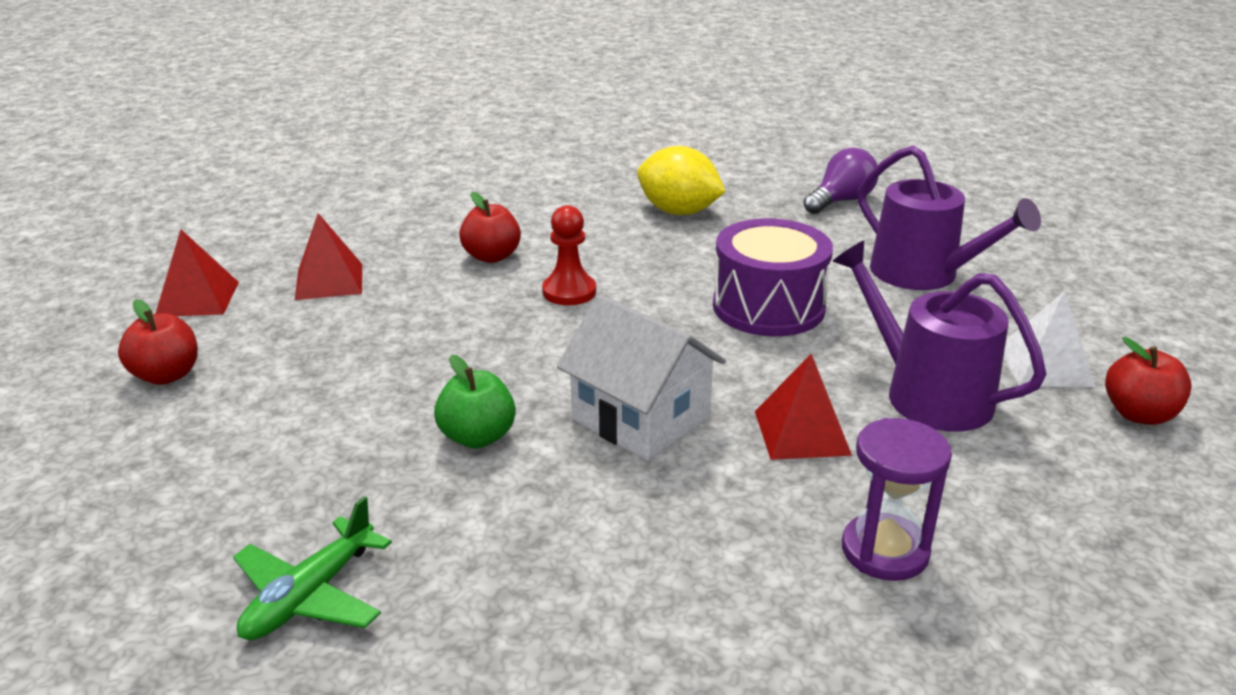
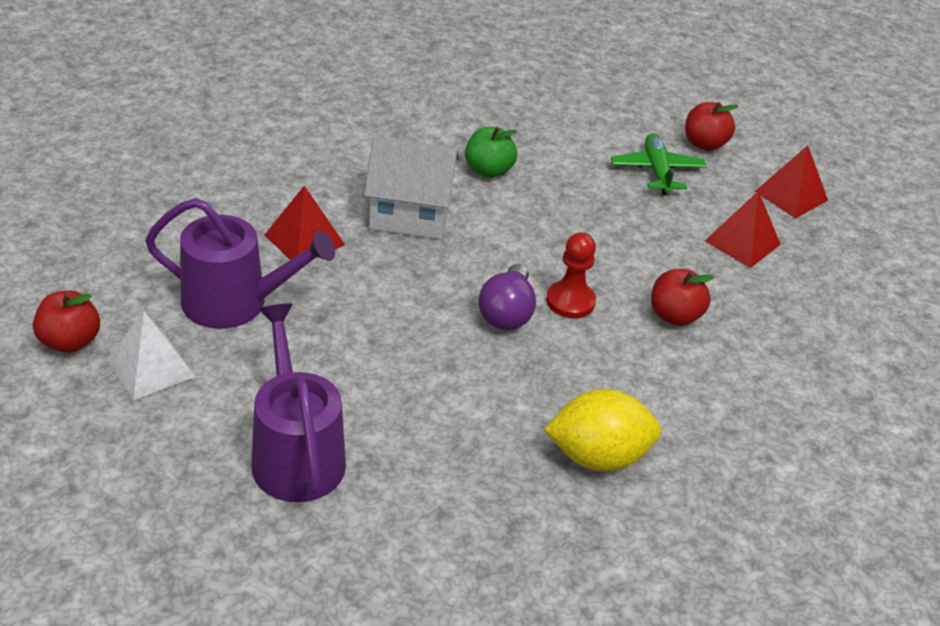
camera: 140 degrees right, 10 degrees up
green plane [233,496,392,640] -> green plane moved to [611,133,707,195]
purple drum [713,218,833,336] -> none
purple light bulb [803,148,878,214] -> purple light bulb moved to [478,264,536,330]
purple hourglass [842,418,952,581] -> none
purple watering can [858,145,1041,290] -> purple watering can turned 60 degrees clockwise [251,304,346,502]

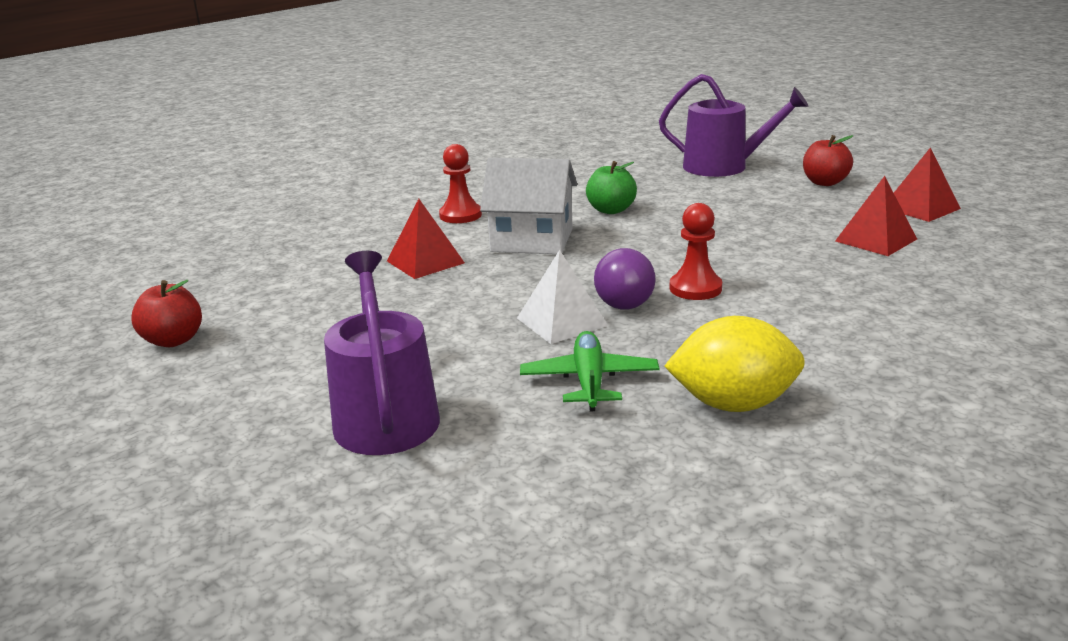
camera: 10 degrees right, 15 degrees down
white pyramid [107,312,195,401] -> white pyramid moved to [517,250,608,344]
purple watering can [145,198,335,329] -> purple watering can moved to [659,74,808,177]
green plane [611,133,707,195] -> green plane moved to [520,331,659,411]
red apple [651,269,714,326] -> none
none -> red pawn [439,144,482,223]

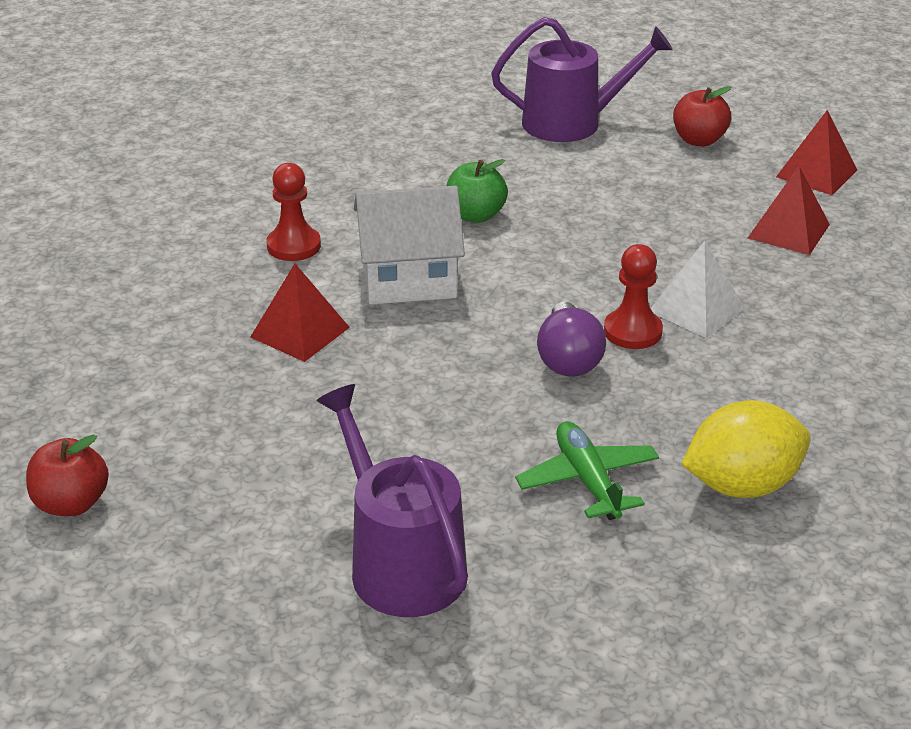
camera: 20 degrees left, 10 degrees up
white pyramid [517,250,608,344] -> white pyramid moved to [650,241,745,338]

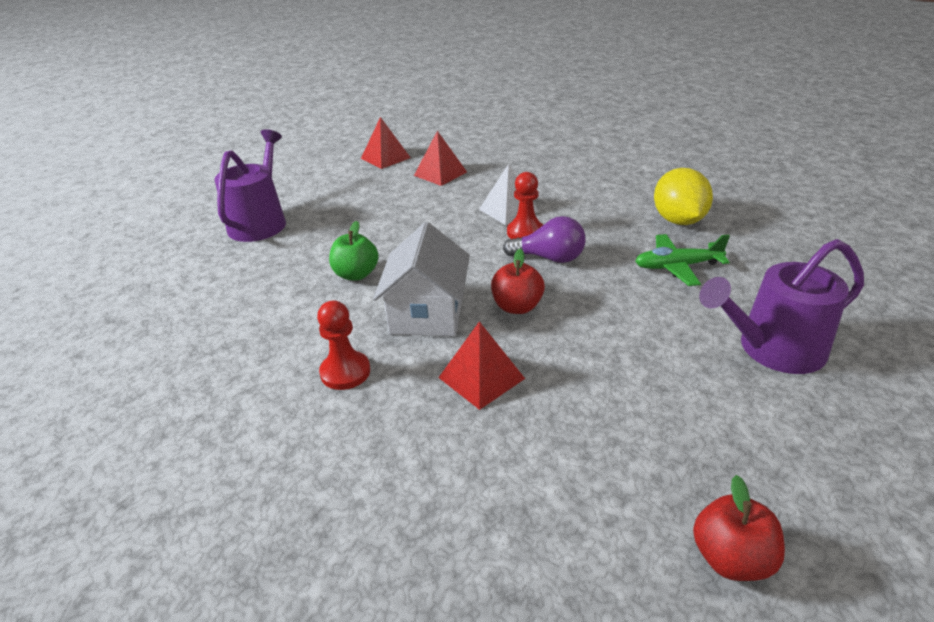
camera: 75 degrees left, 0 degrees up
red apple [673,86,731,146] -> red apple moved to [491,249,545,314]

